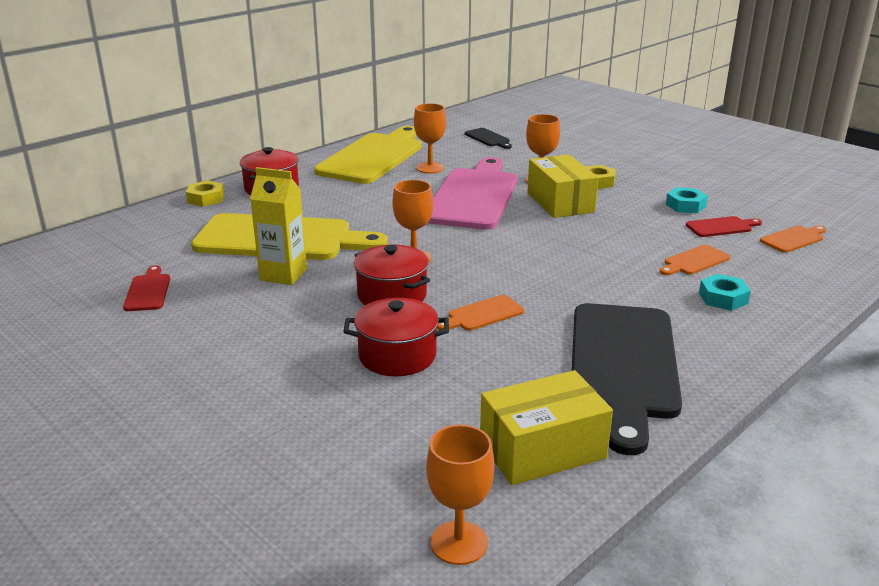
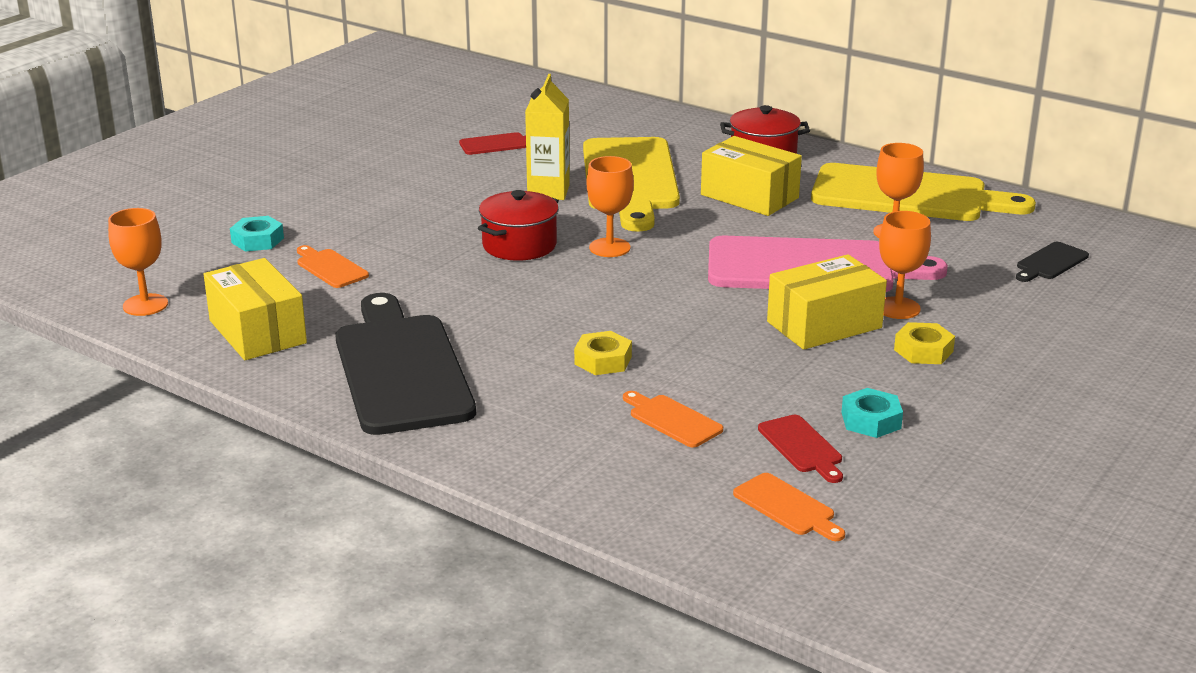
camera: 80 degrees right, 0 degrees up
yellow nut [186,180,224,207] -> yellow nut moved to [574,331,632,375]
red pot [343,298,449,376] -> none
orange cutting board [436,295,524,331] -> orange cutting board moved to [297,245,369,288]
black cutting board [572,303,682,455] -> black cutting board turned 75 degrees clockwise [335,293,476,435]
turquoise nut [699,274,751,311] -> turquoise nut moved to [230,216,284,252]
none -> yellow box [701,136,802,216]

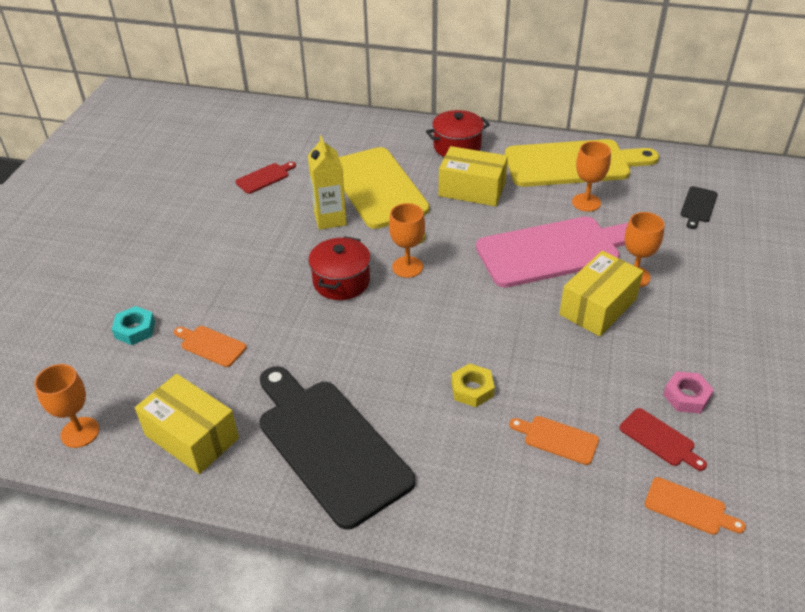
camera: 20 degrees left, 15 degrees up
turquoise nut [841,388,903,438] -> pink nut [663,371,714,414]
yellow nut [894,322,955,364] -> none

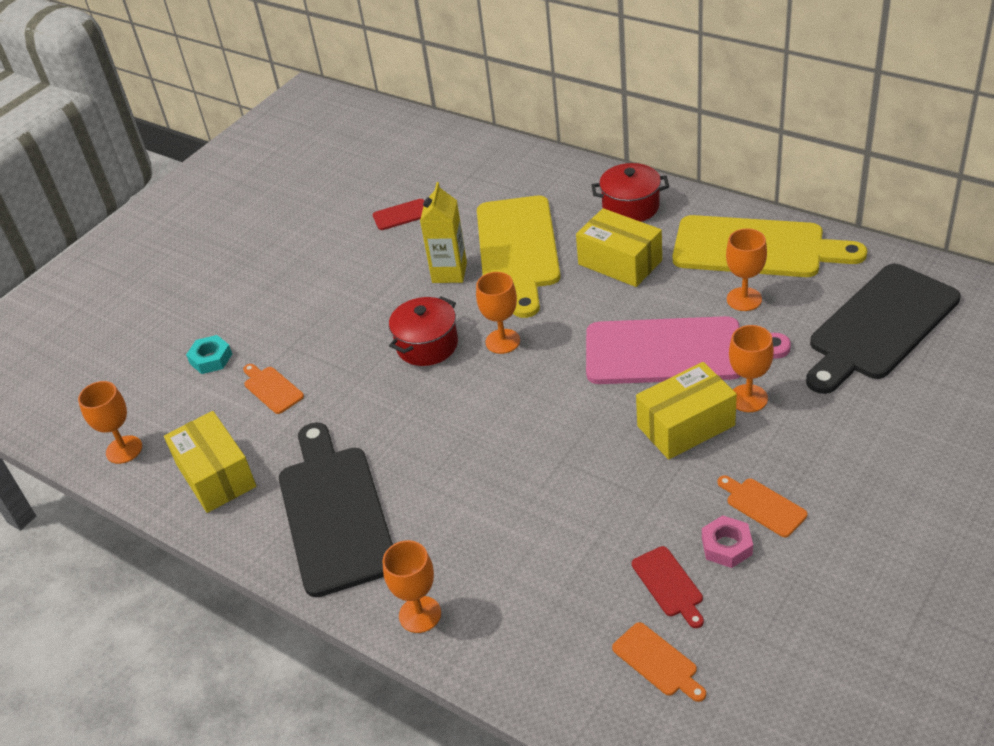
camera: 25 degrees right, 0 degrees up
yellow nut [451,363,495,407] -> none
orange cutting board [509,416,599,465] -> orange cutting board moved to [718,475,808,537]
black cutting board [680,186,718,229] -> black cutting board [806,264,961,394], size x2.40
none -> orange goblet [383,540,441,633]

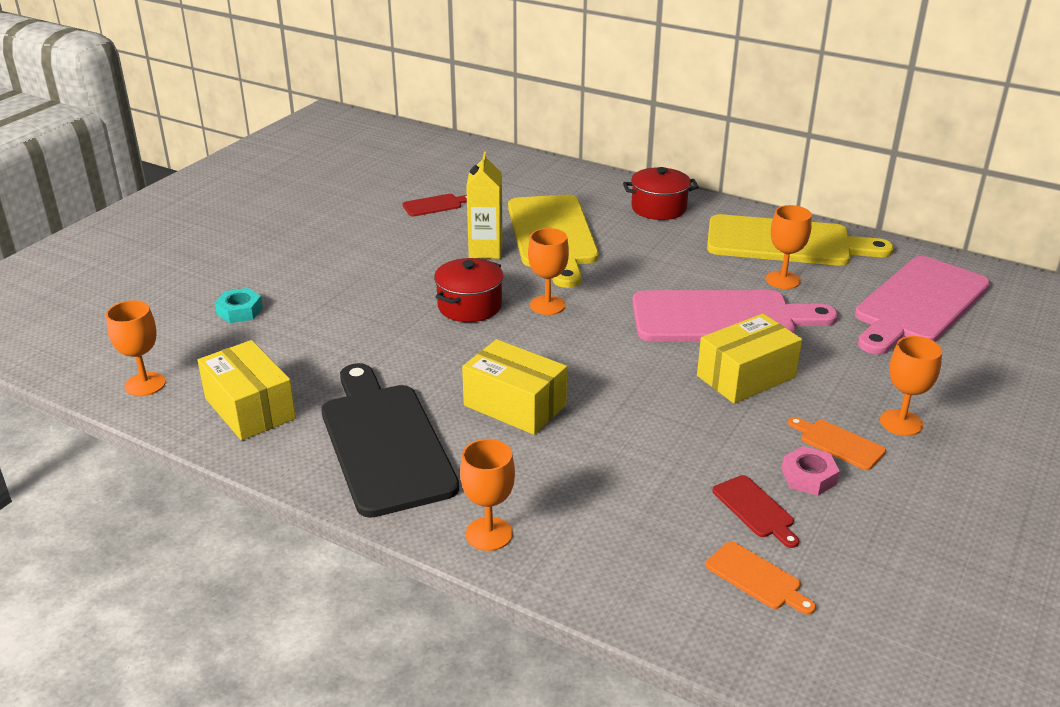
camera: 10 degrees left, 10 degrees down
orange cutting board [243,364,304,414] -> none
yellow box [576,208,662,287] -> yellow box moved to [462,339,567,435]
orange goblet [729,325,774,412] -> orange goblet moved to [880,336,942,436]
black cutting board [806,264,961,394] -> pink cutting board [855,256,990,355]

